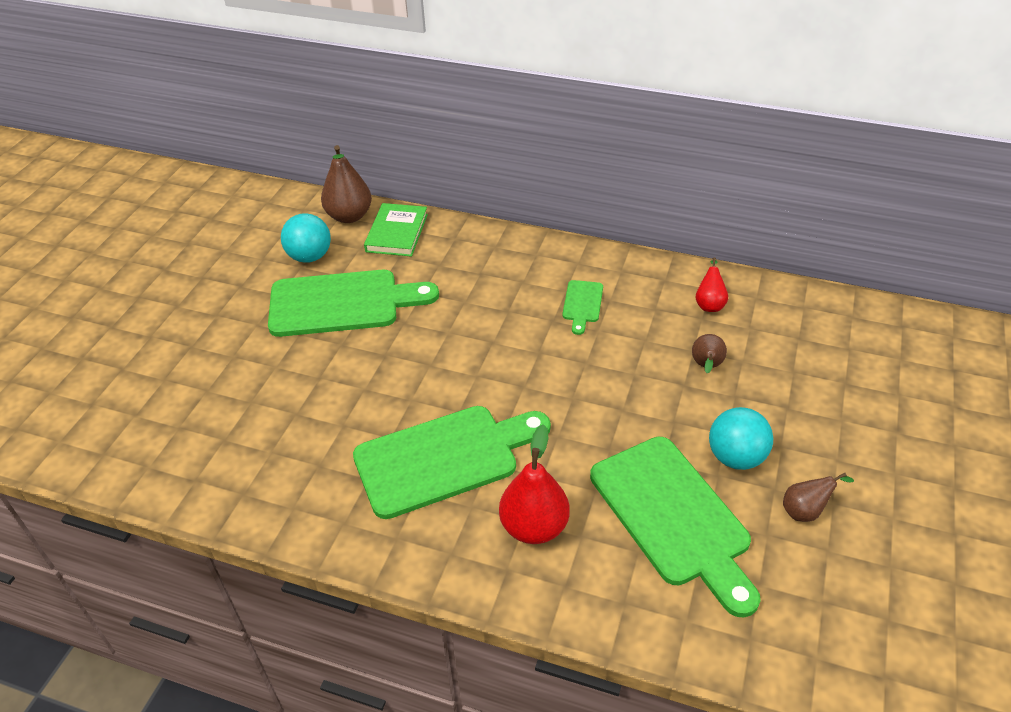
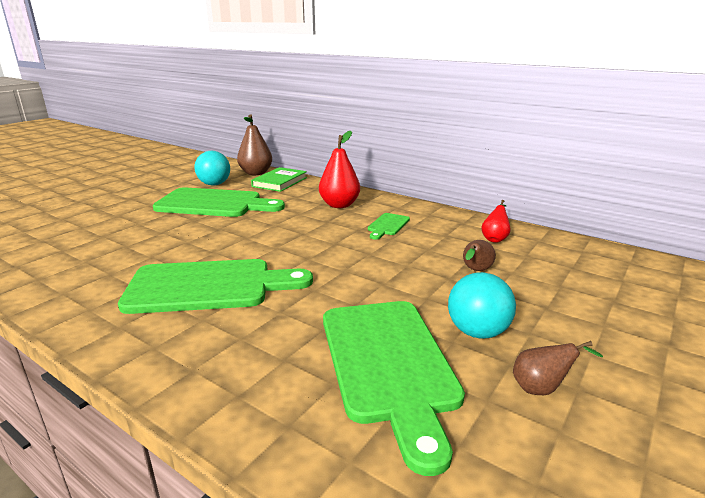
camera: 15 degrees right, 20 degrees down
red pear [499,424,570,544] -> red pear moved to [319,131,360,208]

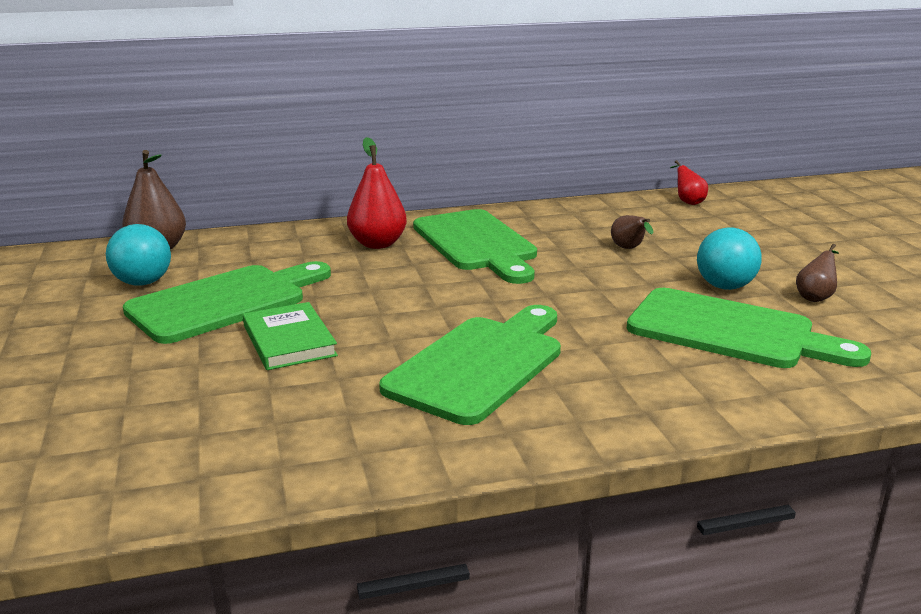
camera: 50 degrees left, 0 degrees up
green book [251,167,307,192] -> green book moved to [243,302,338,370]
green cutting board [368,213,410,240] -> green cutting board [413,209,537,284], size x2.23
red pear [481,200,511,243] -> red pear moved to [670,160,708,205]

